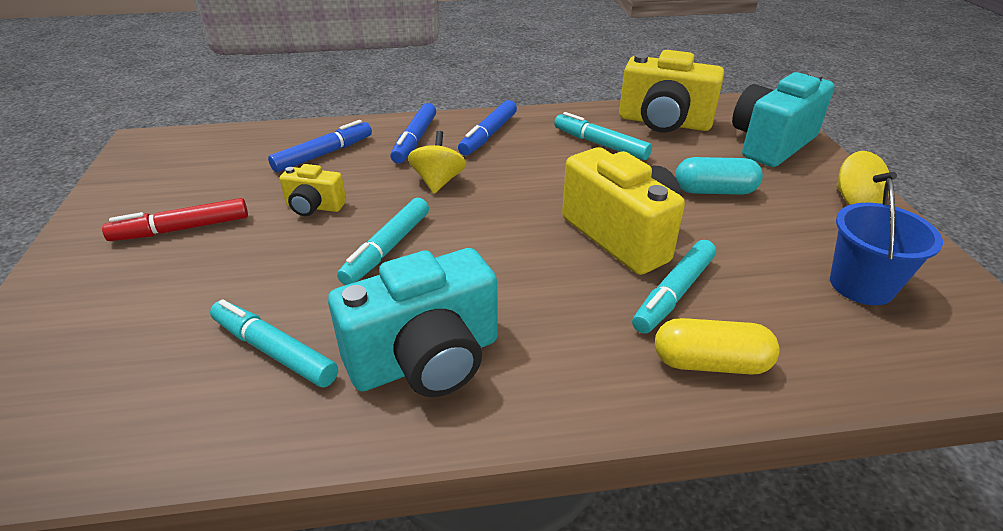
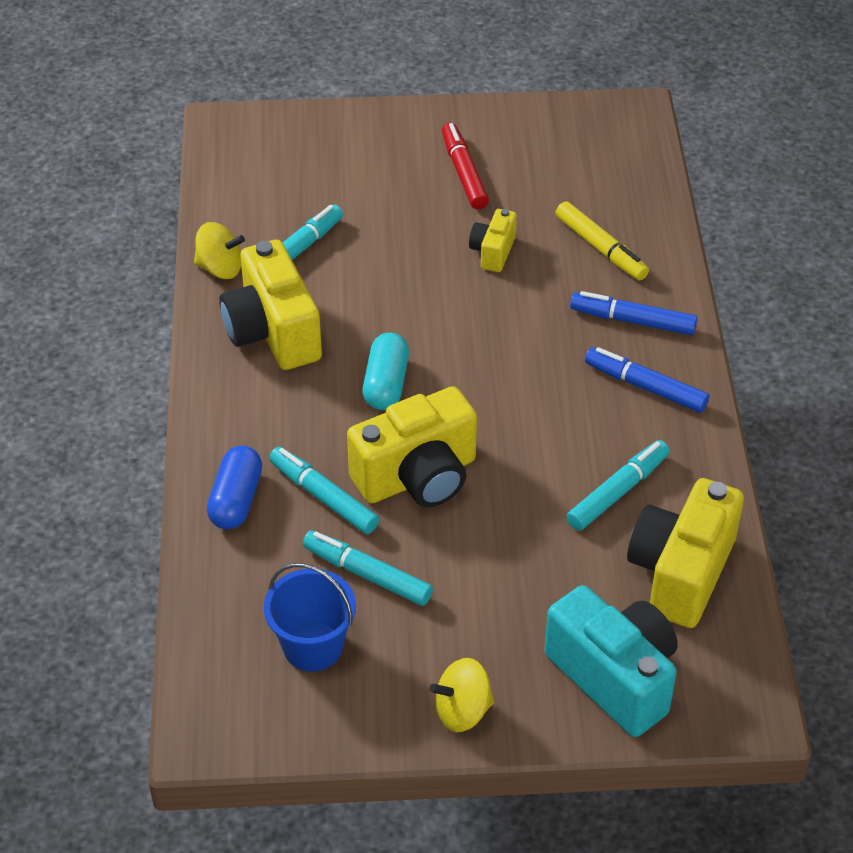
camera: 95 degrees right, 10 degrees up
blue marker [268,120,372,172] -> yellow marker [555,201,649,280]
turquoise camera [328,248,498,397] -> yellow camera [219,240,322,370]
turquoise marker [337,198,429,285] -> turquoise marker moved to [303,530,433,606]
yellow spinning top [408,131,466,193] -> yellow spinning top moved to [194,222,245,279]
yellow capsule [655,318,780,375] -> blue capsule [207,446,262,529]
turquoise capsule [675,157,763,195] -> turquoise capsule moved to [362,333,409,410]

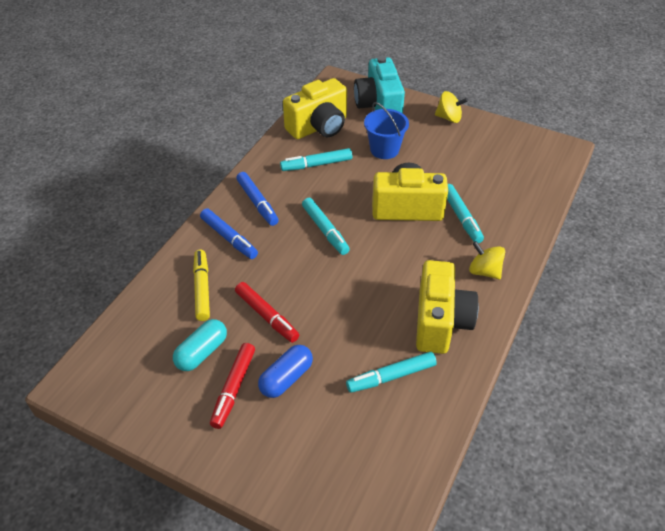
camera: 150 degrees left, 0 degrees up
yellow spinning top [194,222,245,279] -> yellow spinning top moved to [469,241,505,279]
blue capsule [207,446,262,529] -> blue capsule moved to [258,345,313,398]
blue bucket [264,563,356,672] -> blue bucket moved to [364,102,409,159]
turquoise marker [303,530,433,606] -> turquoise marker moved to [302,198,350,255]
turquoise capsule [362,333,409,410] -> turquoise capsule moved to [173,319,227,371]
yellow camera [469,209,517,272] -> red marker [235,282,299,343]

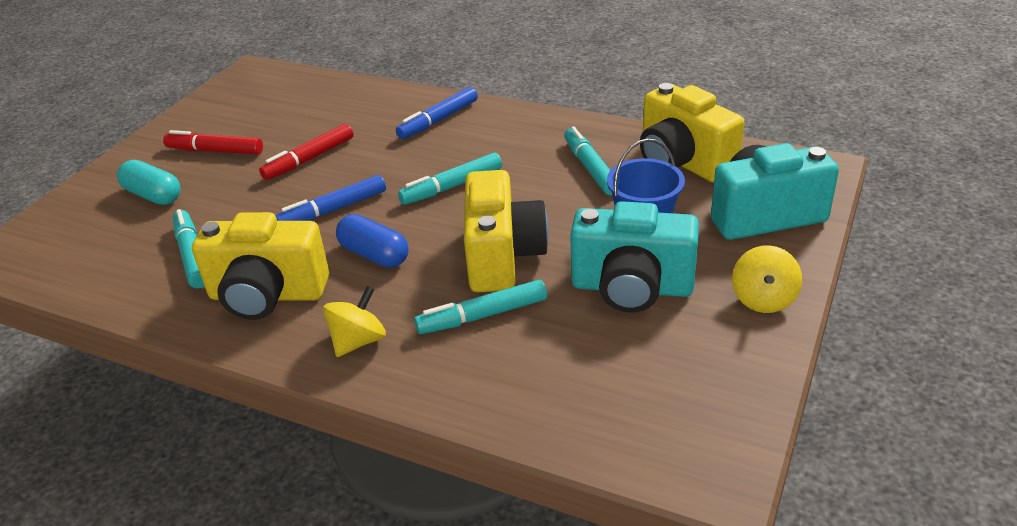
camera: 90 degrees right, 10 degrees down
turquoise capsule [173,319,227,371] -> turquoise capsule moved to [117,160,181,205]
yellow marker [193,249,210,321] -> none
blue marker [236,172,279,226] -> blue marker moved to [275,175,386,221]
blue capsule [258,345,313,398] -> blue capsule moved to [336,214,409,268]
none -> turquoise camera [570,201,699,313]

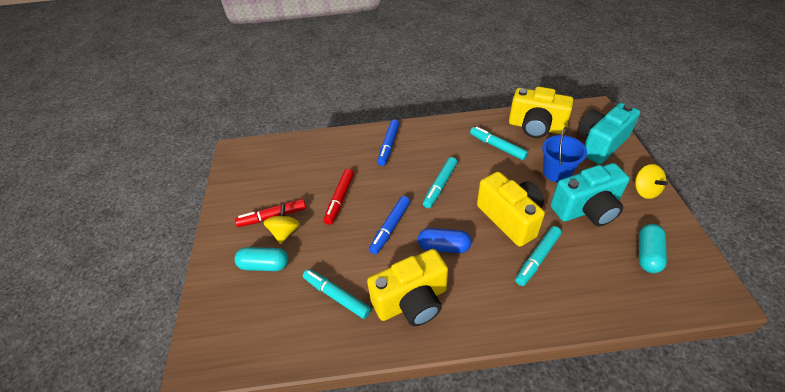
camera: 30 degrees left, 10 degrees up
yellow spinning top [323,286,386,357] -> yellow spinning top moved to [263,204,300,244]
none -> turquoise capsule [639,224,667,273]

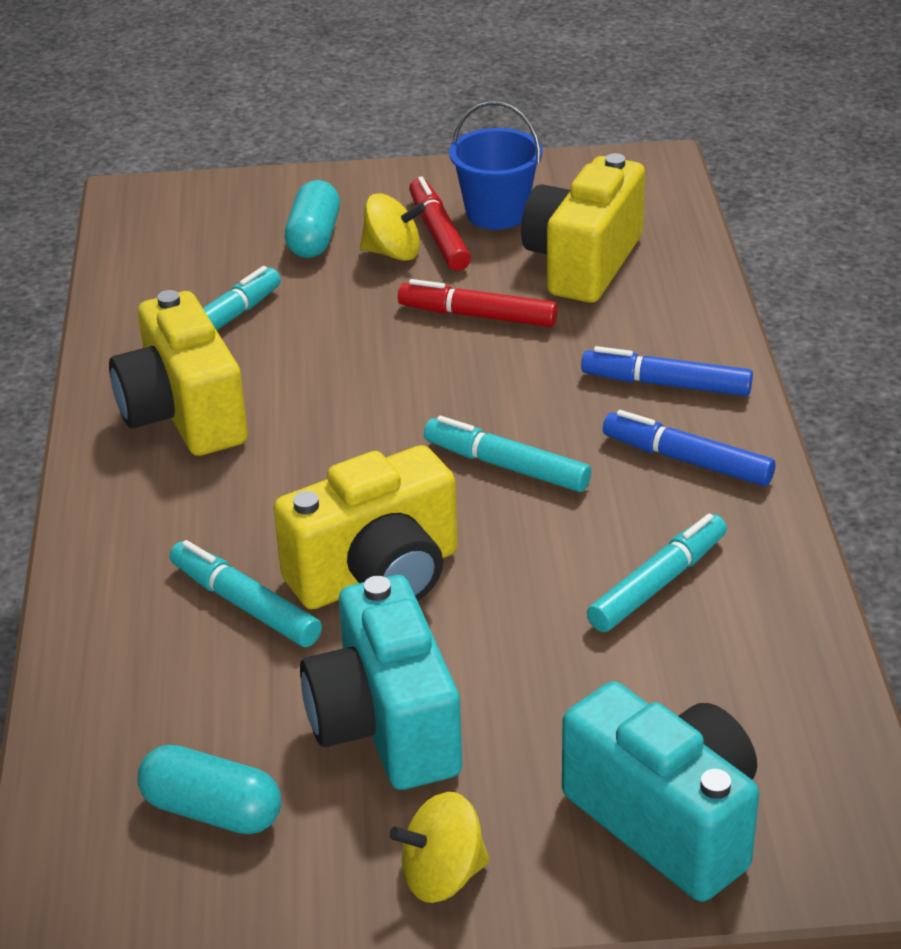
camera: 90 degrees right, 10 degrees down
blue marker [369,196,410,254] -> blue marker moved to [603,410,775,486]
blue capsule [418,228,472,253] -> none
yellow camera [509,87,574,138] -> yellow camera moved to [521,153,645,303]
blue bucket [542,127,587,182] -> blue bucket moved to [449,101,543,230]

